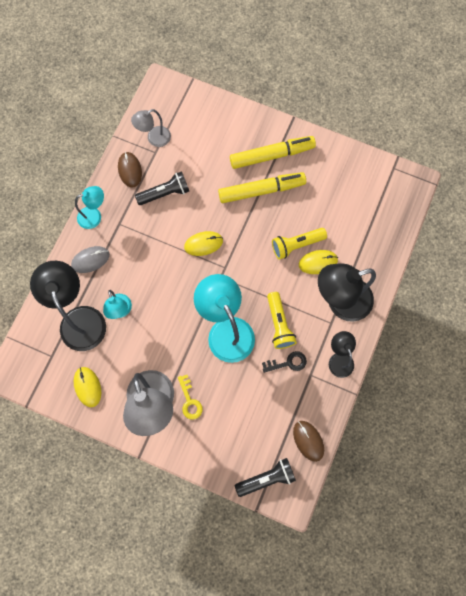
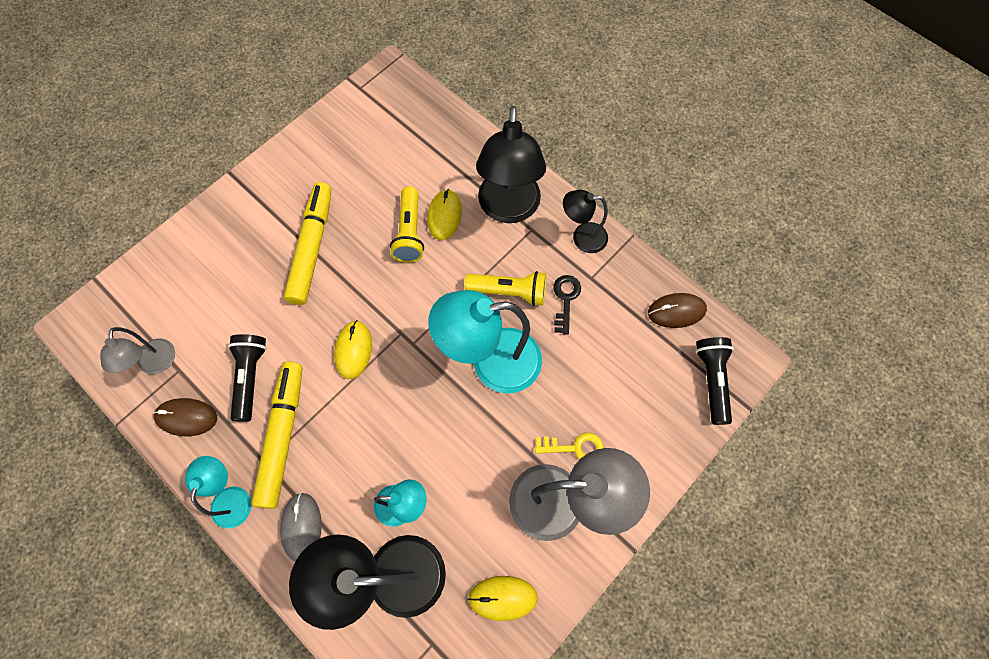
camera: 70 degrees left, 5 degrees down
yellow marker [230,136,316,169] -> yellow marker moved to [251,361,302,509]

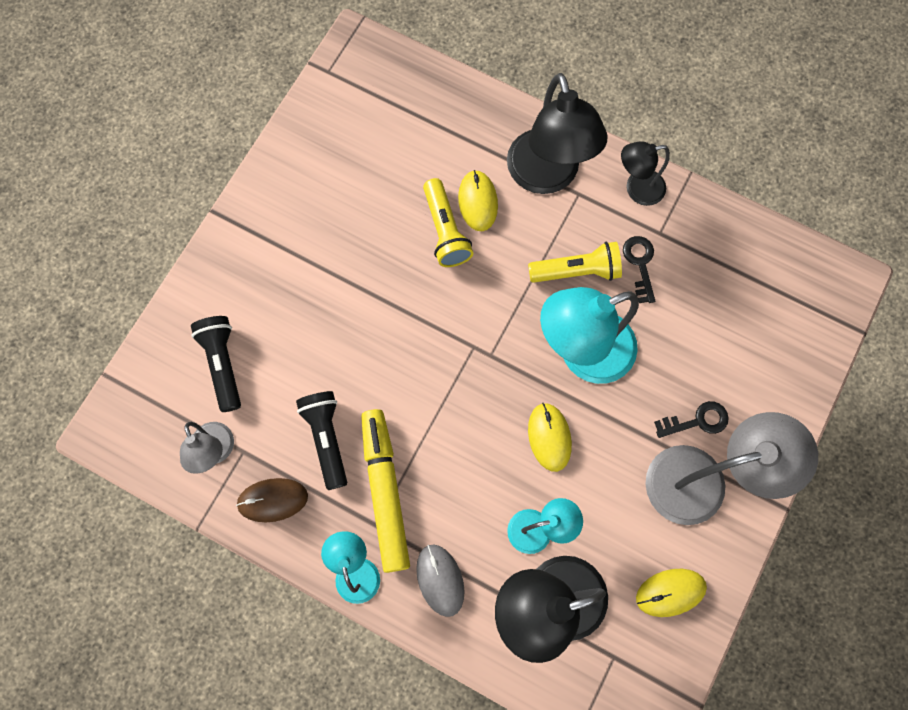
camera: 15 degrees left, 5 degrees up
yellow marker [284,182,332,305] -> none
yellow mouse [334,320,372,379] -> yellow mouse moved to [528,403,572,472]
yellow key [535,433,604,459] -> black key [654,401,729,438]
brown mouse [648,293,707,328] -> none
black flashlight [695,337,734,425] -> black flashlight moved to [191,316,241,412]

